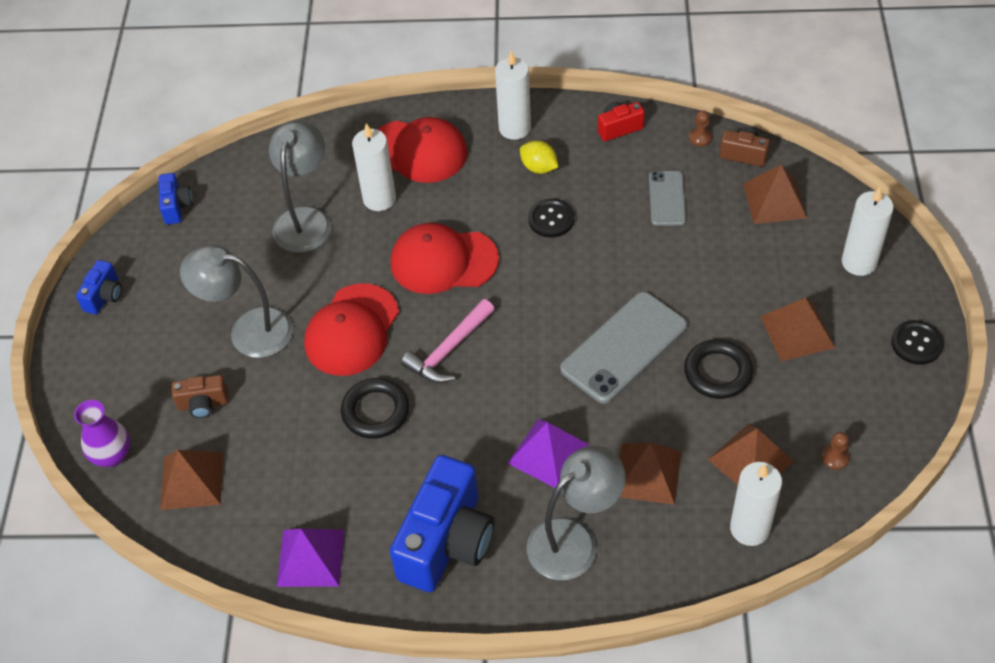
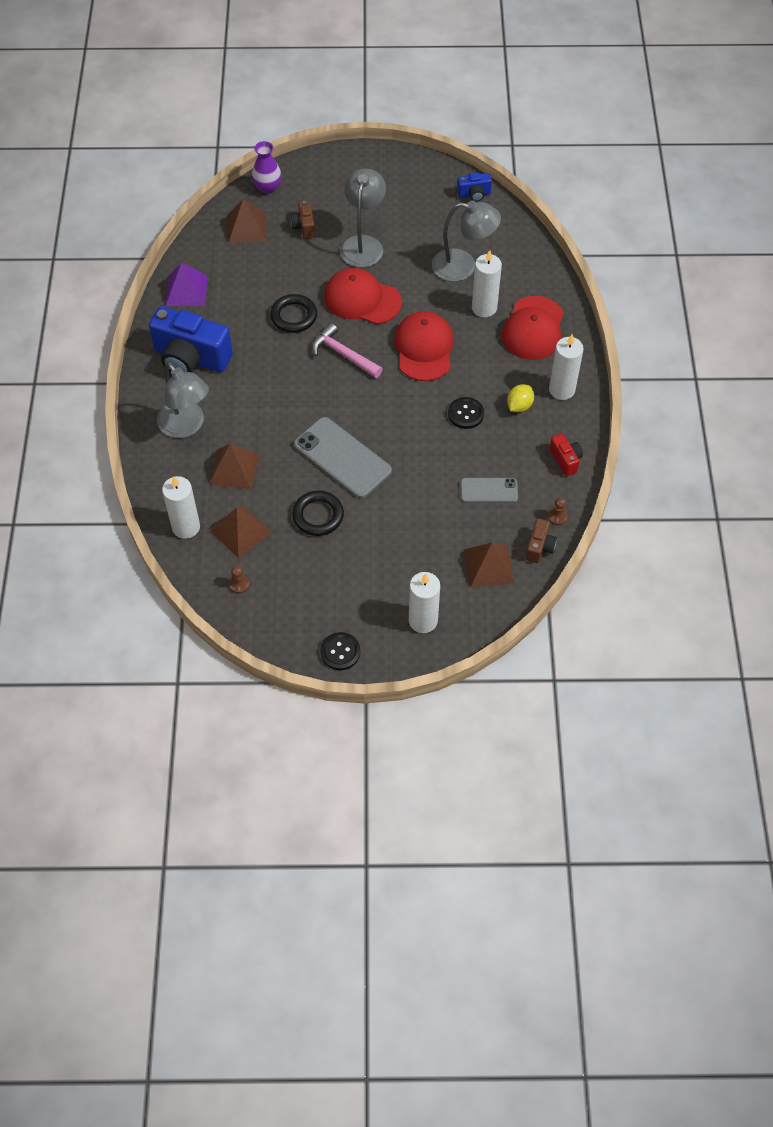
camera: 85 degrees right, 5 degrees up
blue camera [76,260,122,314] -> none
purple pyramid [507,419,589,488] -> none
brown pyramid [760,298,835,361] -> none

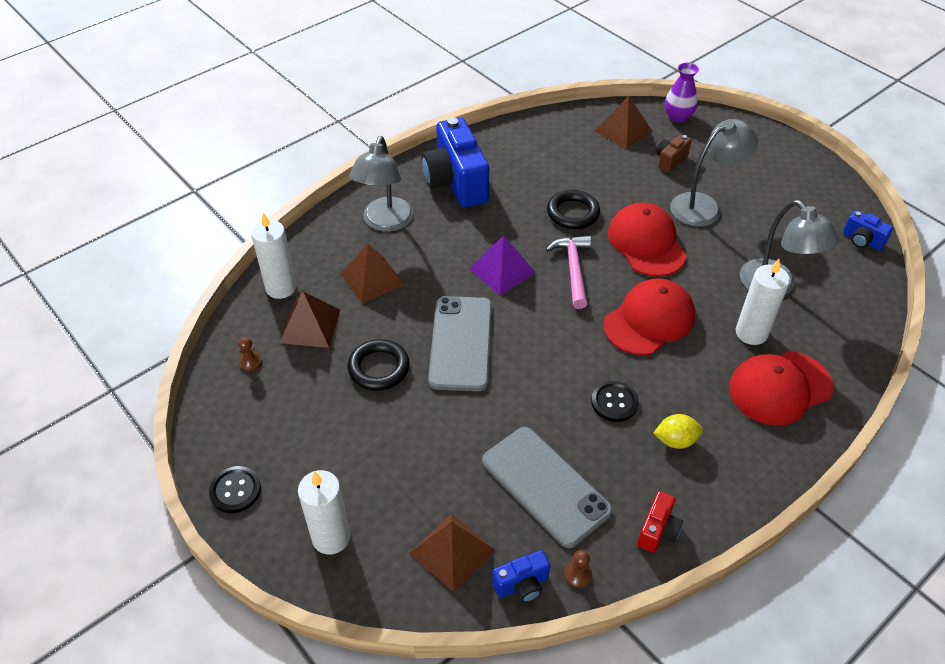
camera: 50 degrees right, 10 degrees down
purple pyramid [166,263,208,306] -> purple pyramid moved to [469,235,536,295]
grey phone [461,478,518,503] -> grey phone [482,427,613,548], size x1.75
brown camera [526,518,557,563] -> blue camera [492,550,550,603]
white candle [549,334,584,400] -> none

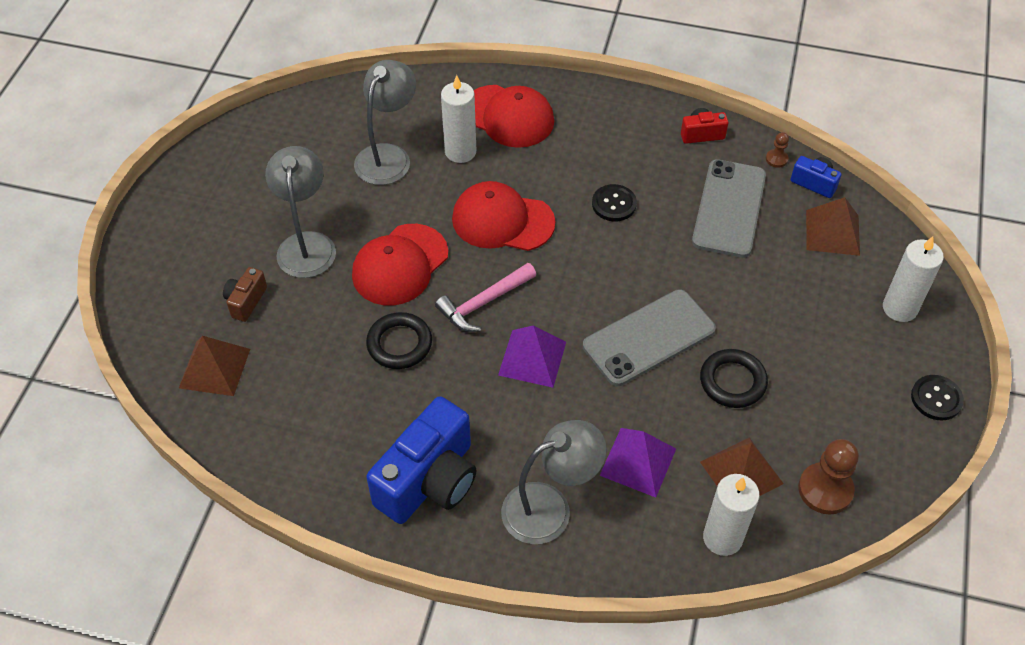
camera: 125 degrees left, 5 degrees up
brown pawn [238,336,263,372] -> brown pawn [798,439,859,515], size x2.00
brown pyramid [341,244,405,303] -> purple pyramid [599,428,676,497]
yellow lemon [654,414,703,449] -> none
brown camera [656,134,692,173] -> brown camera turned 105 degrees clockwise [223,267,267,322]
purple vase [665,63,699,123] -> none
grey lamp [670,119,758,227] -> grey lamp turned 60 degrees clockwise [265,146,336,278]
blue camera [843,210,893,250] -> none

